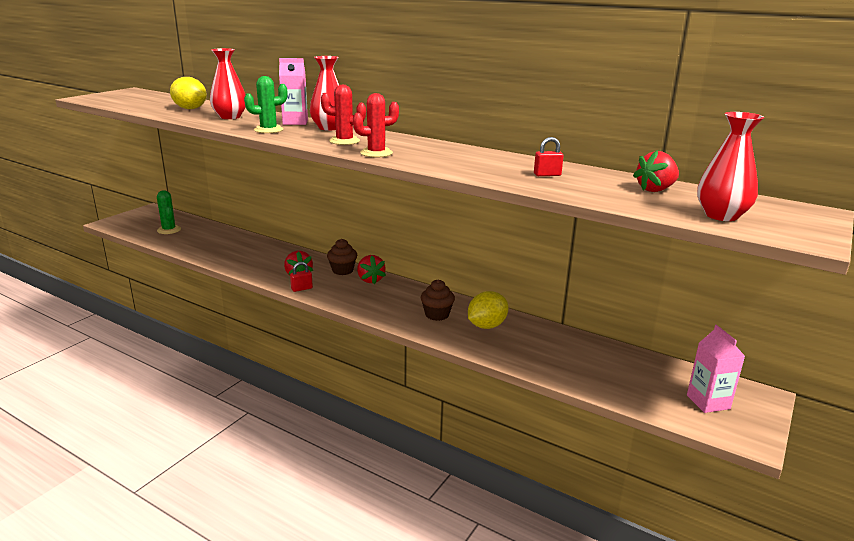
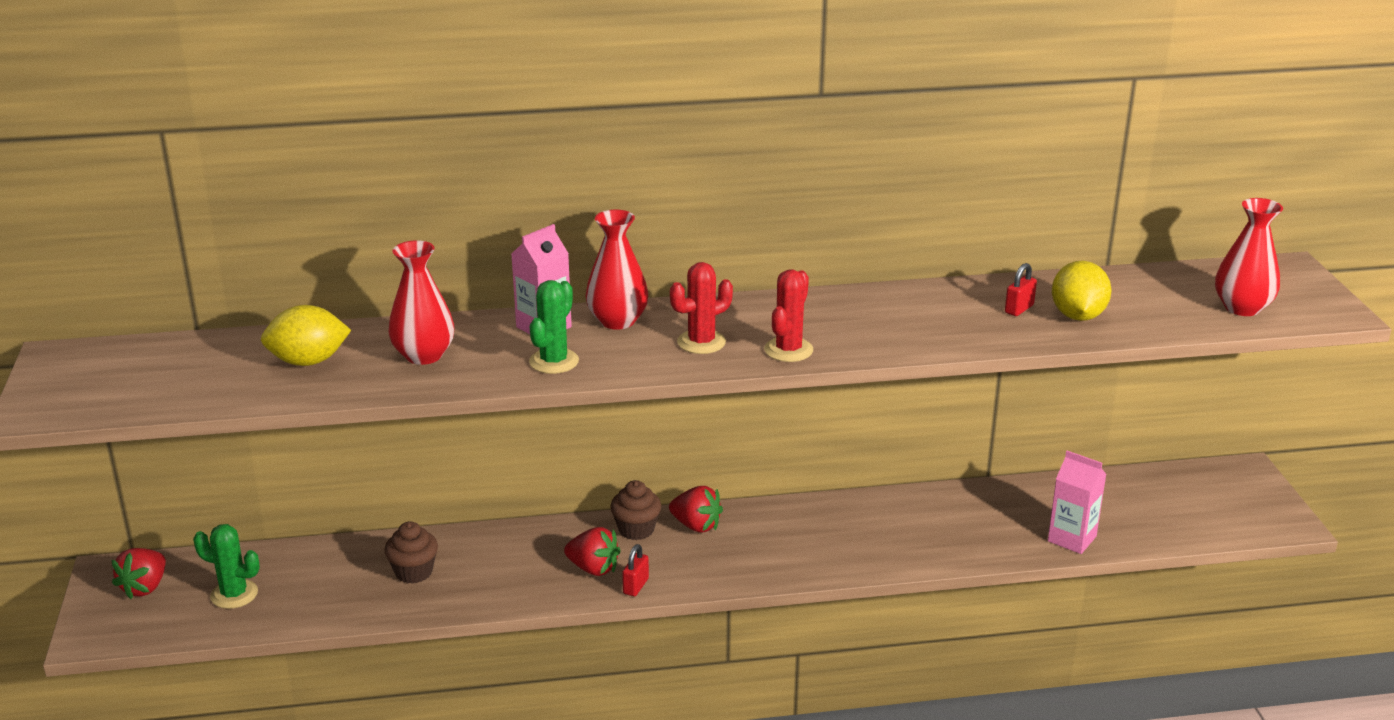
camera: 40 degrees left, 5 degrees up
brown cupcake [421,279,455,321] -> brown cupcake moved to [384,521,438,584]
yellow lemon [468,291,508,329] -> yellow lemon moved to [1052,261,1111,321]
red strawberry [633,150,679,192] -> red strawberry moved to [112,548,166,599]
pink carton [687,325,745,413] -> pink carton moved to [1048,451,1107,554]

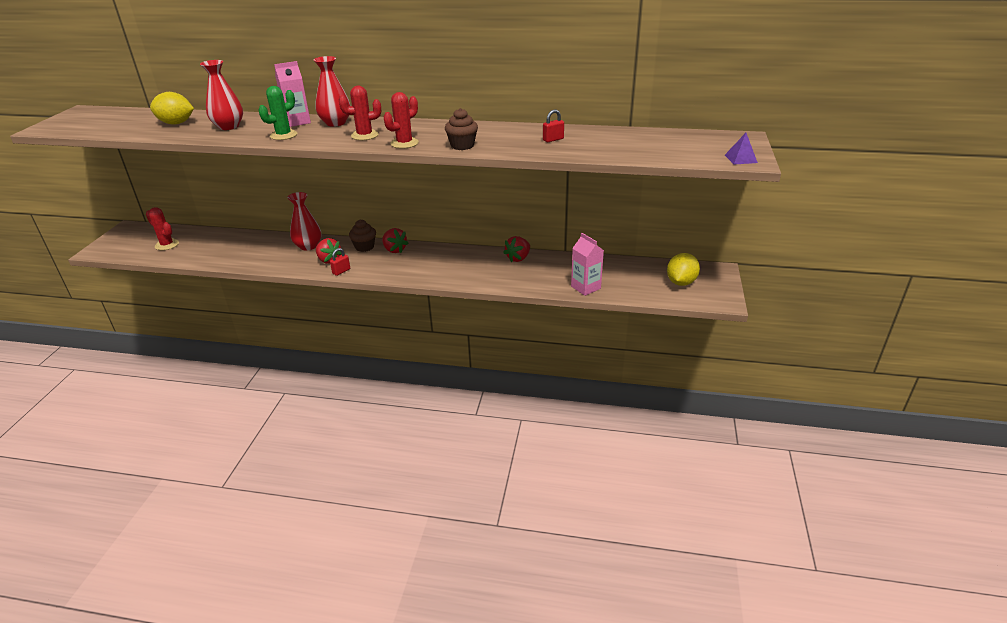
camera: 20 degrees right, 5 degrees up
red strawberry [112,548,166,599] -> red strawberry moved to [503,236,530,262]
green cactus [193,524,260,609] -> red cactus [146,207,179,250]
brown cupcake [384,521,438,584] -> brown cupcake moved to [445,108,478,150]
yellow lemon [1052,261,1111,321] -> yellow lemon moved to [667,253,700,286]
red vase [1215,198,1283,316] -> red vase moved to [287,192,321,251]
none -> purple pyramid [725,133,758,165]

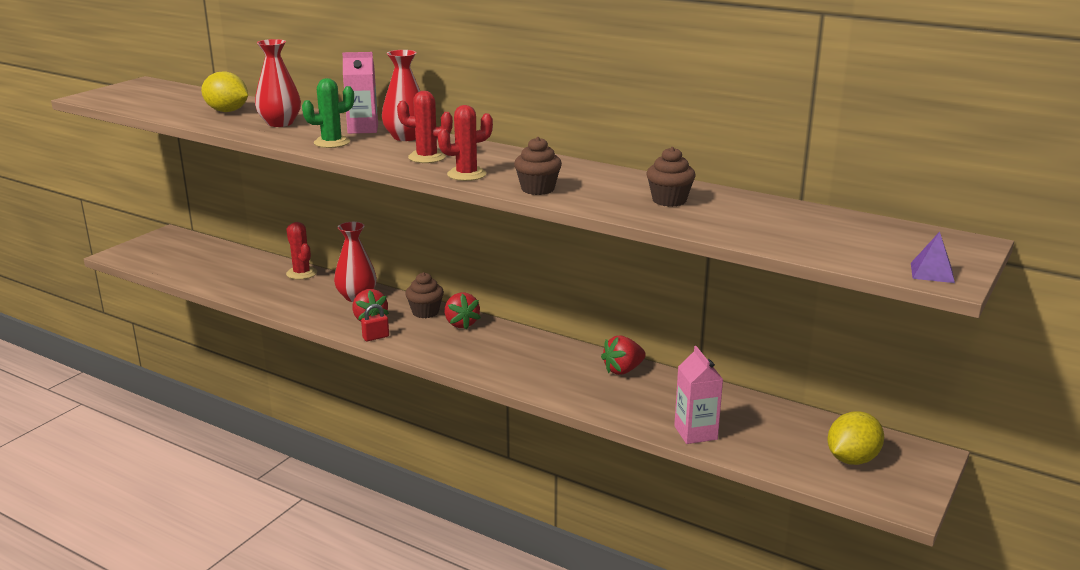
camera: 20 degrees right, 10 degrees down
red cactus [146,207,179,250] -> red cactus moved to [286,222,317,280]
red padlock [543,110,564,142] -> brown cupcake [646,147,696,207]

